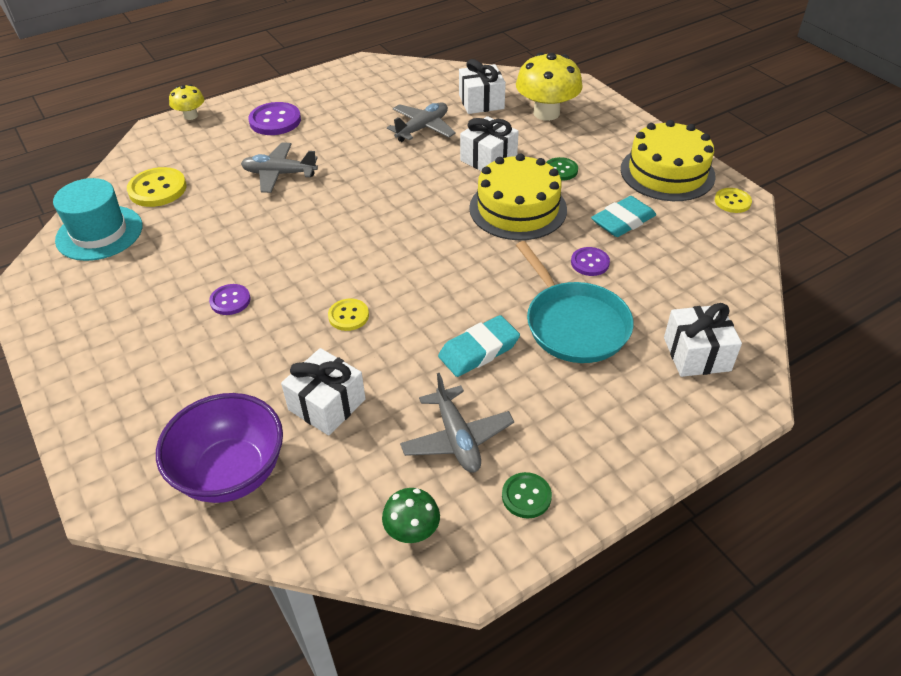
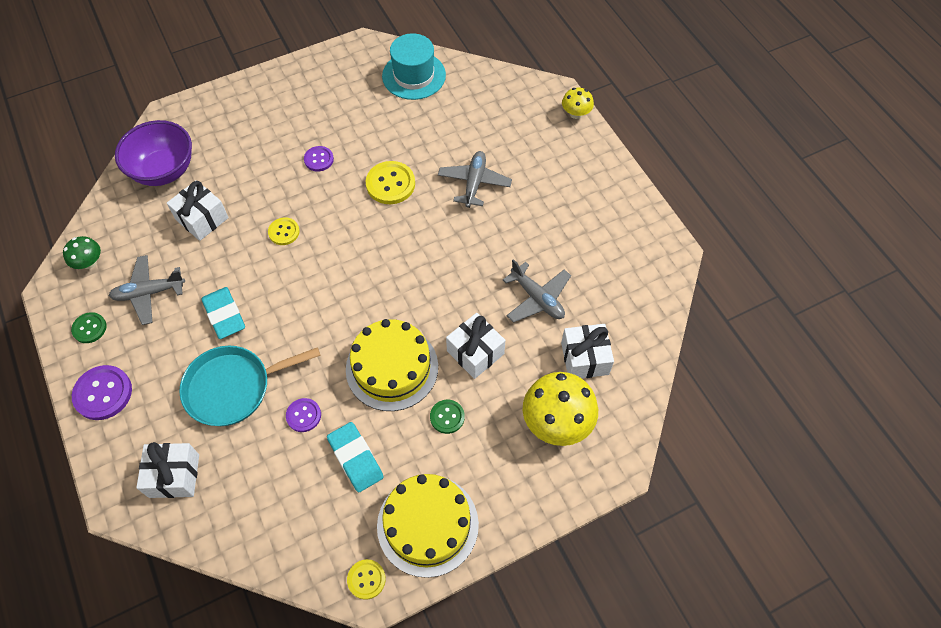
camera: 95 degrees right, 15 degrees up
yellow button [127,167,186,207] -> yellow button moved to [366,161,415,204]
purple button [248,102,301,135] -> purple button moved to [72,365,132,420]

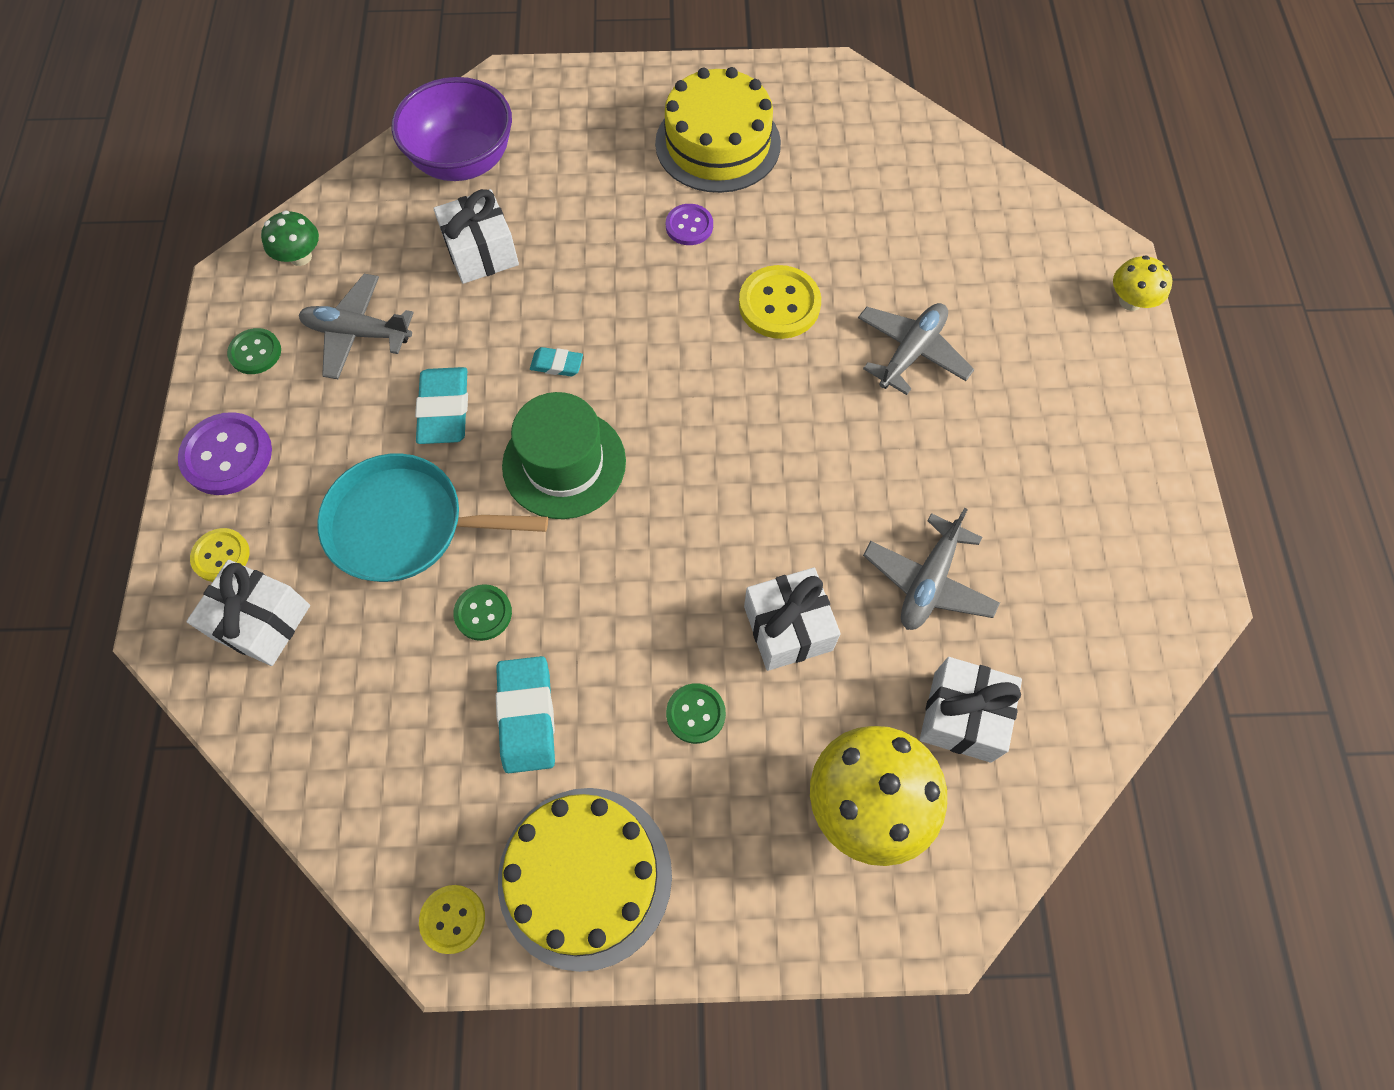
camera: 25 degrees right, 5 degrees up
yellow button [268,217,300,245] -> yellow button moved to [190,528,249,582]
purple button [286,398,321,432] -> green button [453,584,512,641]
yellow cake [346,319,438,411] -> yellow cake moved to [655,67,781,193]
turquoise hat [382,33,446,100] -> none
grey plane [503,259,571,323] -> grey plane turned 45 degrees clockwise [863,508,1000,630]
none -> green hat [502,392,626,519]
none -> turquoise eraser [530,347,583,376]

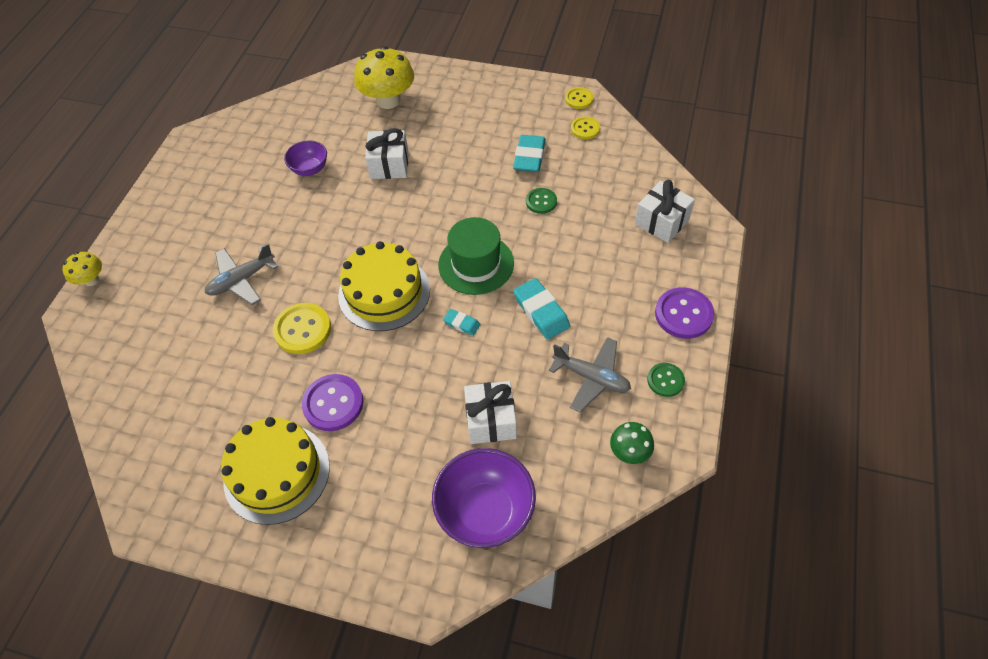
camera: 160 degrees left, 10 degrees down
yellow button [190,528,249,582] -> yellow button moved to [571,116,600,139]
turquoise pan [317,454,548,582] -> none
turquoise eraser [415,367,468,444] -> turquoise eraser turned 45 degrees counterclockwise [513,278,570,340]
yellow cake [498,788,672,972] -> yellow cake moved to [338,241,430,331]
purple button [666,204,713,245] -> purple button [302,374,363,431], size x1.65
green button [666,683,726,744] -> none
grey plane [863,508,1000,630] -> purple bowl [284,140,327,176]
white gift [920,657,1022,763] -> none

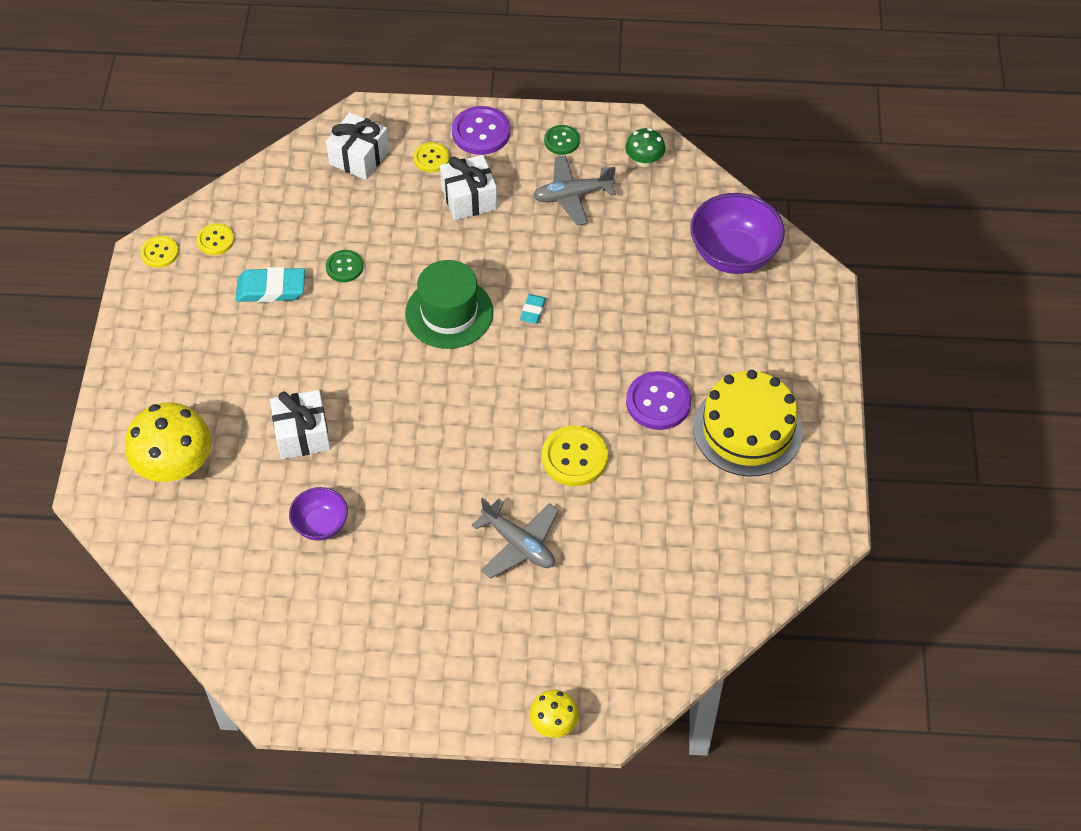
camera: 105 degrees left, 0 degrees up
yellow cake [338,241,430,331] -> none
white gift [464,381,517,444] -> white gift moved to [440,155,497,220]
turquoise eraser [513,278,570,340] -> none
grey plane [549,337,631,412] -> grey plane turned 120 degrees counterclockwise [533,155,616,226]
none -> yellow button [413,142,449,172]

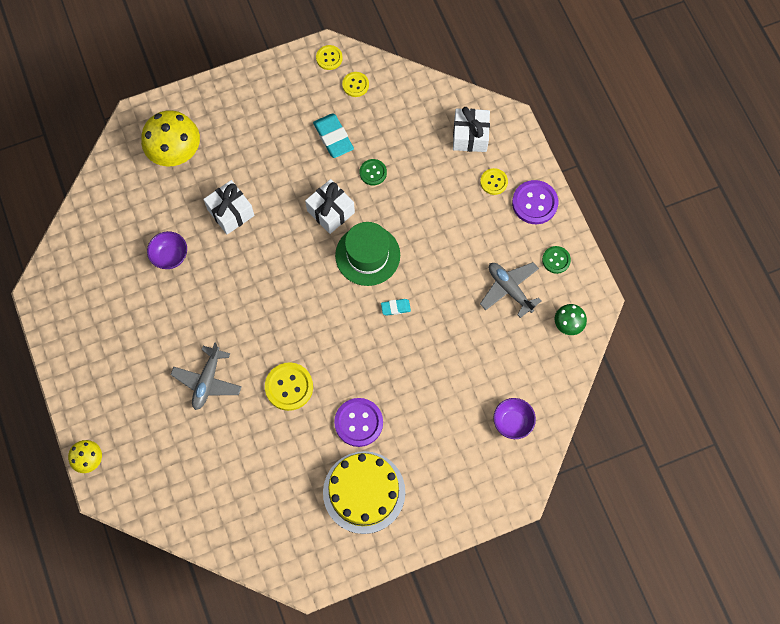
camera: 65 degrees right, 15 degrees up
white gift [440,155,497,220] -> white gift moved to [305,179,355,234]
purple bowl [690,193,785,274] -> purple bowl [493,398,536,439], size x0.57

